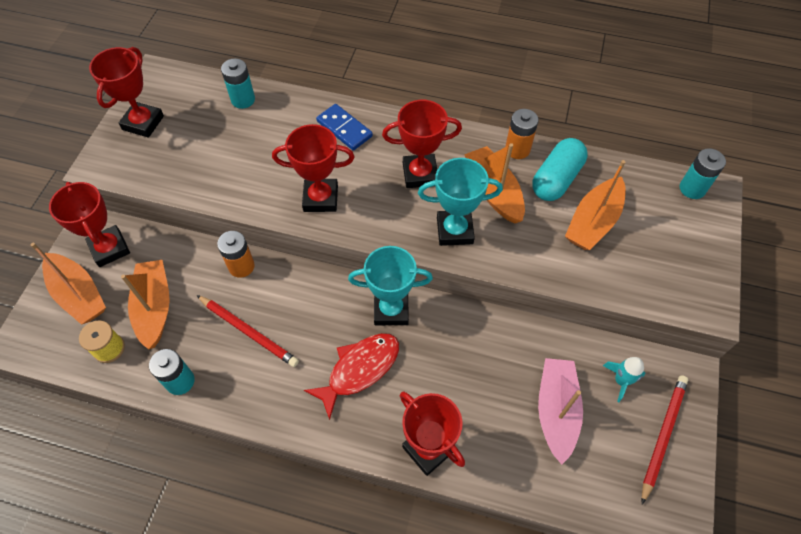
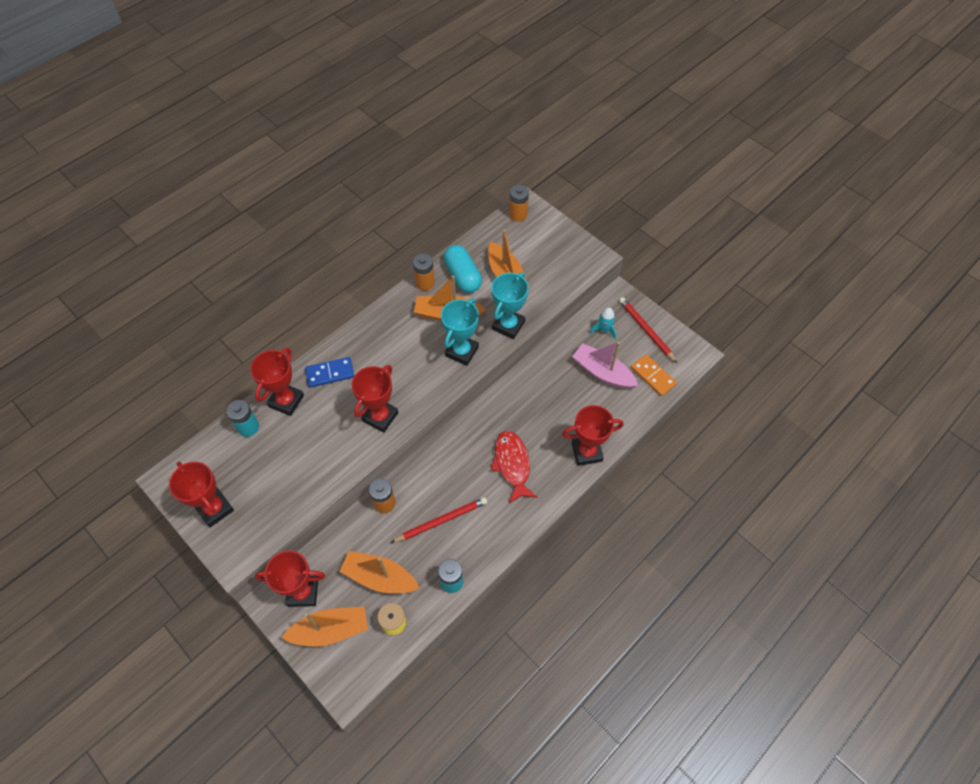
camera: 60 degrees left, 0 degrees up
turquoise trophy [348,246,433,325] -> turquoise trophy moved to [491,272,529,339]
red trophy [382,100,462,188] -> red trophy moved to [250,348,304,416]
turquoise battery [680,148,726,199] -> orange battery [509,185,529,222]
none -> orange domino [631,354,677,396]

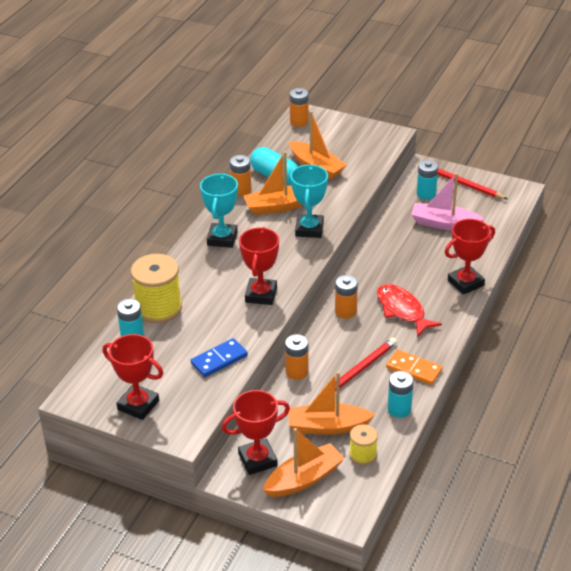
camera: 20 degrees left, 20 degrees down
red trophy [250,348,304,416] -> yellow spool [131,254,182,323]
blue domino [305,357,355,388] -> blue domino moved to [191,338,248,377]
turquoise trophy [491,272,529,339] -> turquoise trophy moved to [200,174,238,248]
turquoise rocket [590,307,616,339] -> turquoise battery [417,160,438,200]
orange domino [631,354,677,396] -> orange domino moved to [386,350,442,385]
none -> orange battery [335,275,358,319]

